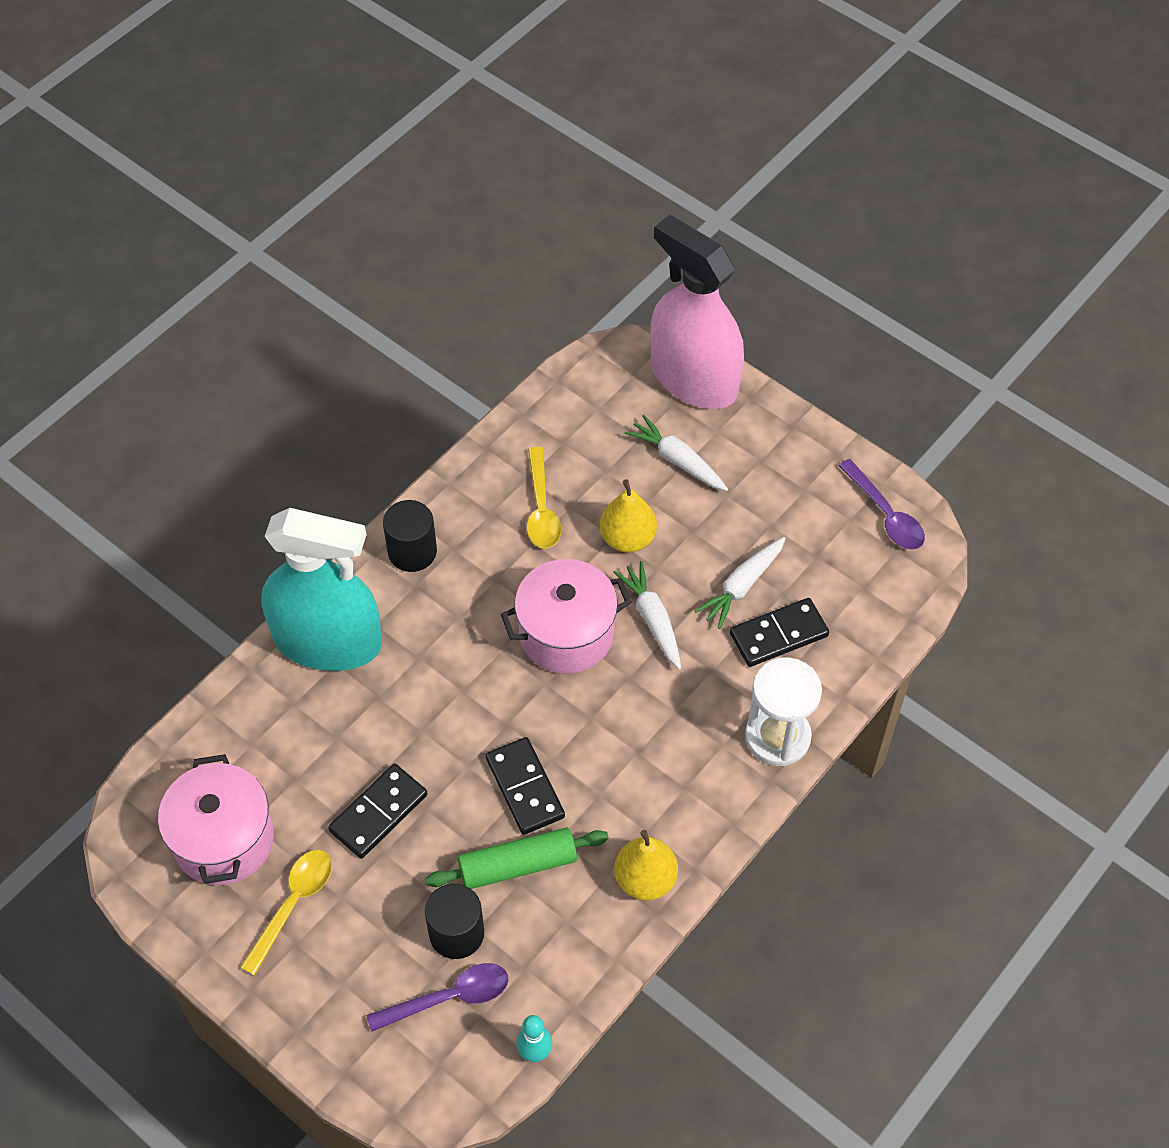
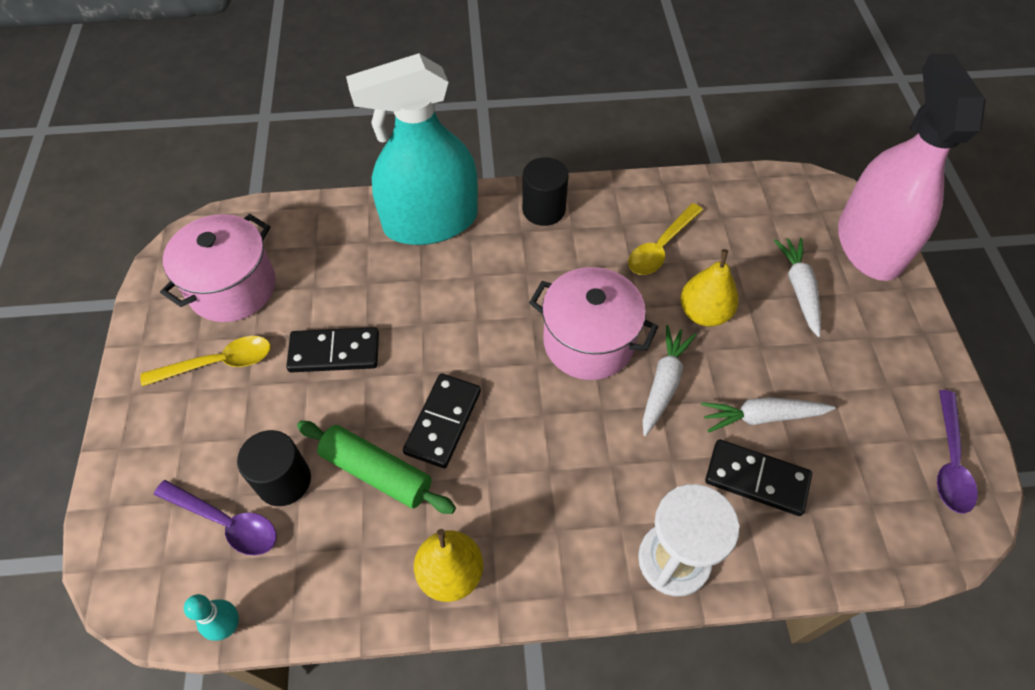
camera: 45 degrees right, 0 degrees up
turquoise spray bottle [261,508,382,671] -> turquoise spray bottle turned 105 degrees clockwise [346,53,478,245]

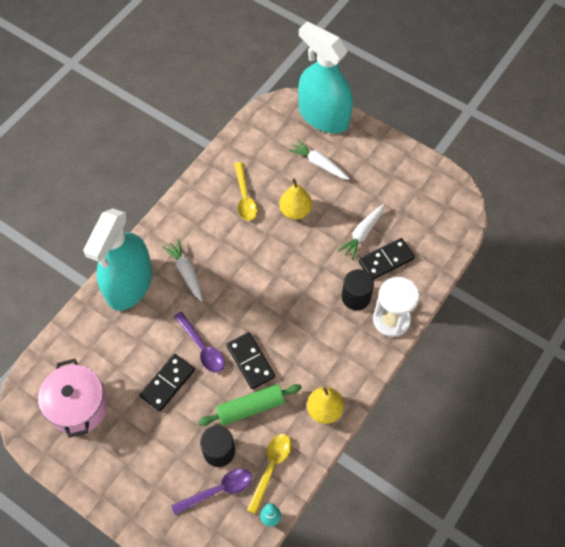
camera: 50 degrees left, 5 degrees up
yellow spoon [140,336,271,386] -> yellow spoon moved to [247,434,291,514]
black cylinder [522,157,568,226] -> black cylinder moved to [342,269,374,310]
pink pot [529,267,658,380] -> none
white carrot [643,325,696,436] -> white carrot moved to [163,239,203,302]
pink spray bottle [838,54,986,281] -> turquoise spray bottle [298,22,353,133]
purple spoon [937,390,978,513] -> purple spoon moved to [174,312,225,372]

